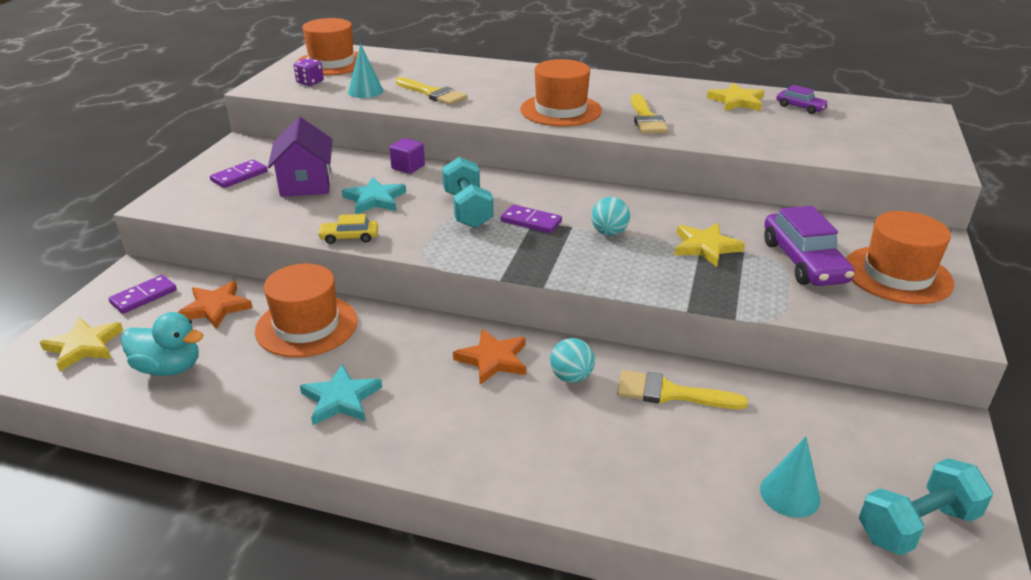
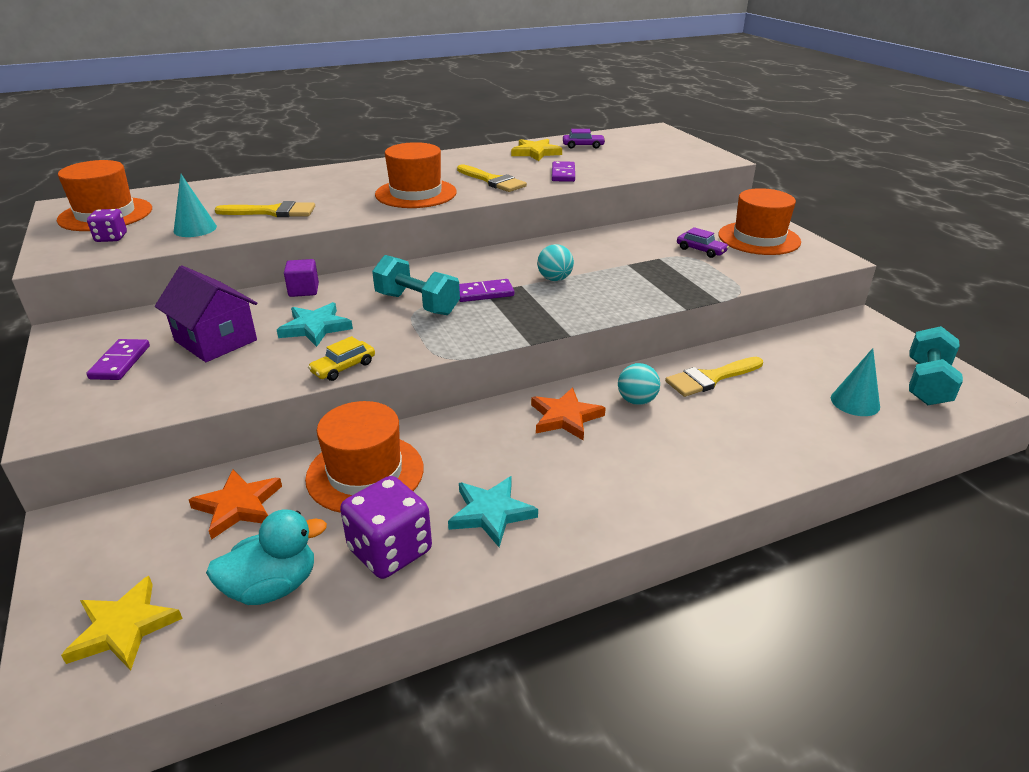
camera: 40 degrees left, 0 degrees up
purple domino [108,275,177,314] -> purple domino moved to [552,161,575,182]
yellow star [675,223,745,267] -> none
purple car [764,206,855,286] -> purple car [677,227,729,258], size x0.52
none -> purple dice [340,476,432,579]

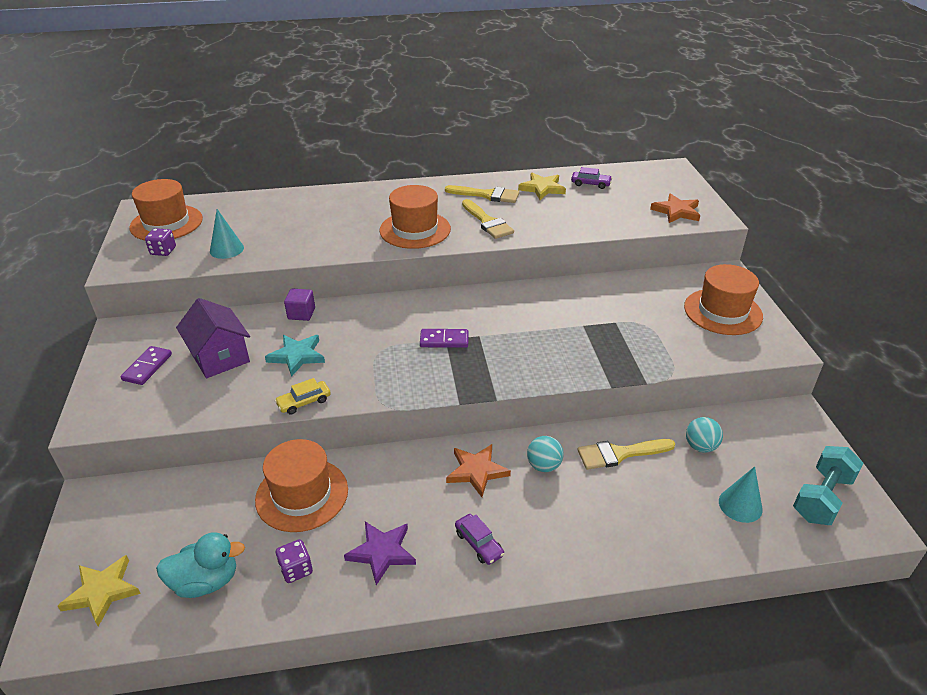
camera: 15 degrees right, 5 degrees up
orange star [189,470,282,540] -> orange star moved to [650,193,700,223]
yellow brush [215,201,315,217] -> yellow brush moved to [445,185,520,203]
purple dice [340,476,432,579] -> purple dice [276,539,313,583], size x0.56
turquoise dumbbell [372,255,460,315] -> none
turquoise star [448,476,538,547] -> purple star [344,521,416,585]
turquoise ball [537,244,574,281] -> turquoise ball moved to [686,417,723,453]
purple domino [552,161,575,182] -> none
purple car [677,227,729,258] -> purple car moved to [455,514,505,565]

